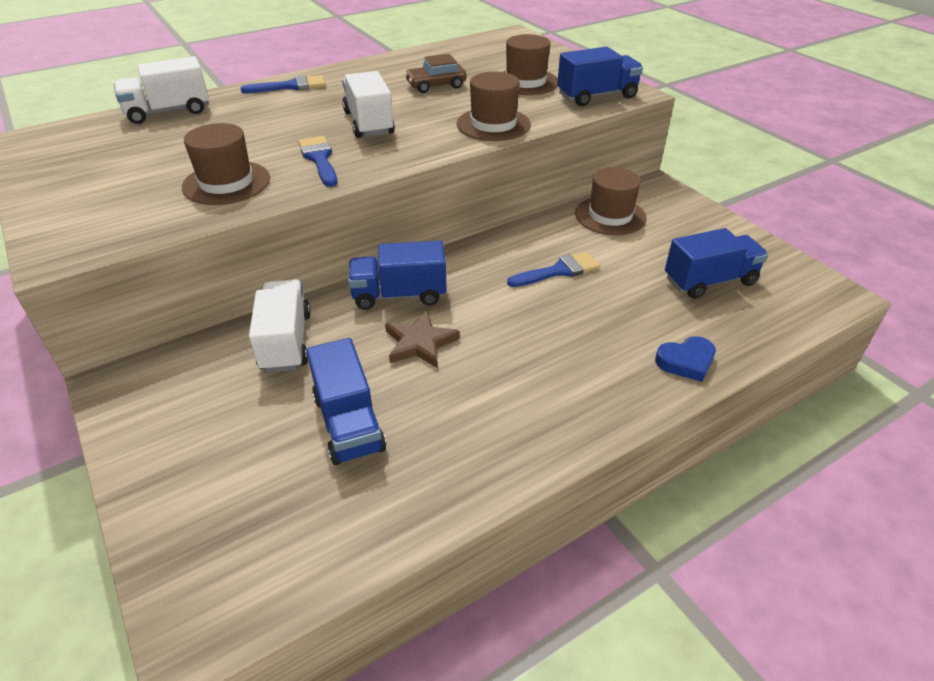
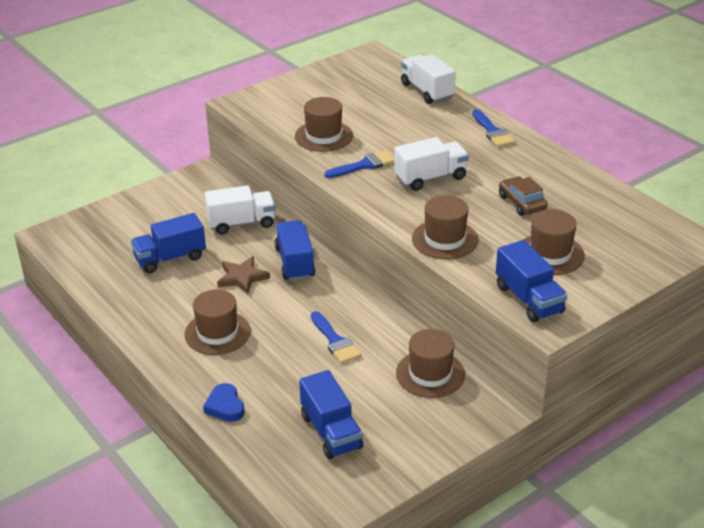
camera: 85 degrees right, 5 degrees down
none -> brown hat [185,290,251,355]

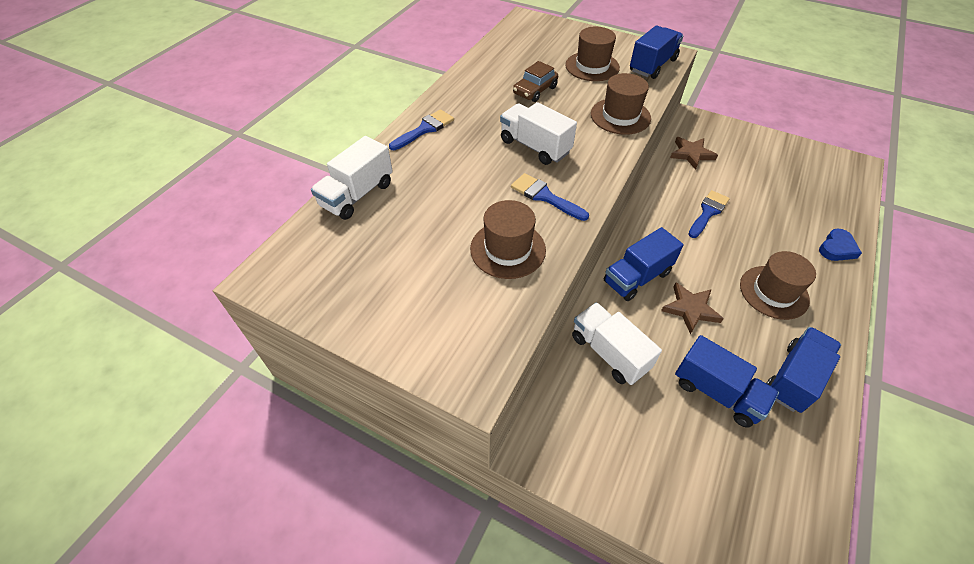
camera: 115 degrees left, 15 degrees up
blue truck [299,370,363,459] -> blue truck moved to [766,327,841,413]
brown hat [396,329,465,398] -> brown star [670,137,718,170]

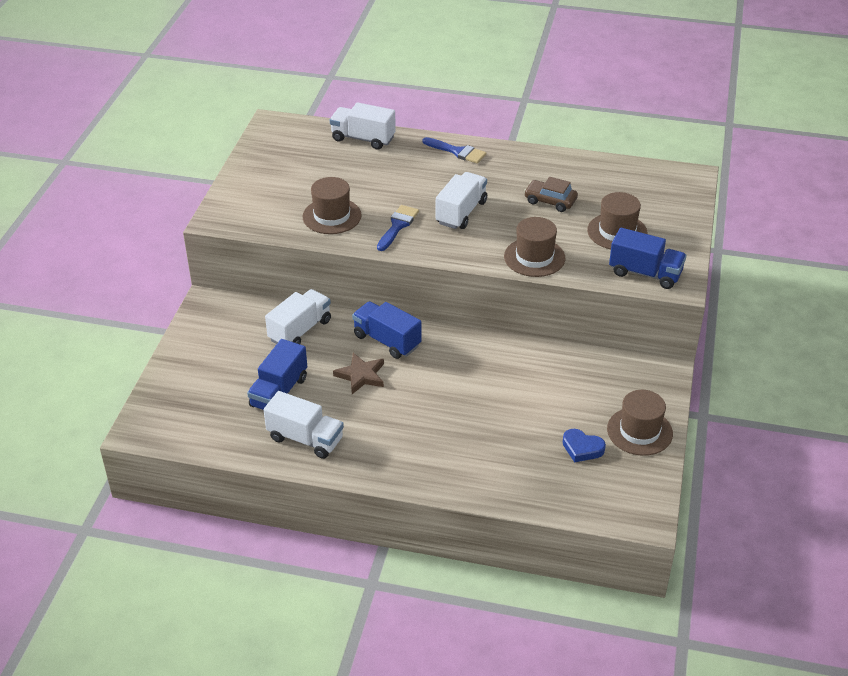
camera: 75 degrees right, 10 degrees down
brown star [670,137,718,170] -> none
blue brush [688,190,730,238] -> none
brown hat [740,251,816,320] -> brown hat moved to [607,390,673,456]
blue truck [766,327,841,413] -> white truck [264,391,344,459]
blue heart [819,229,862,261] -> blue heart moved to [563,429,606,462]

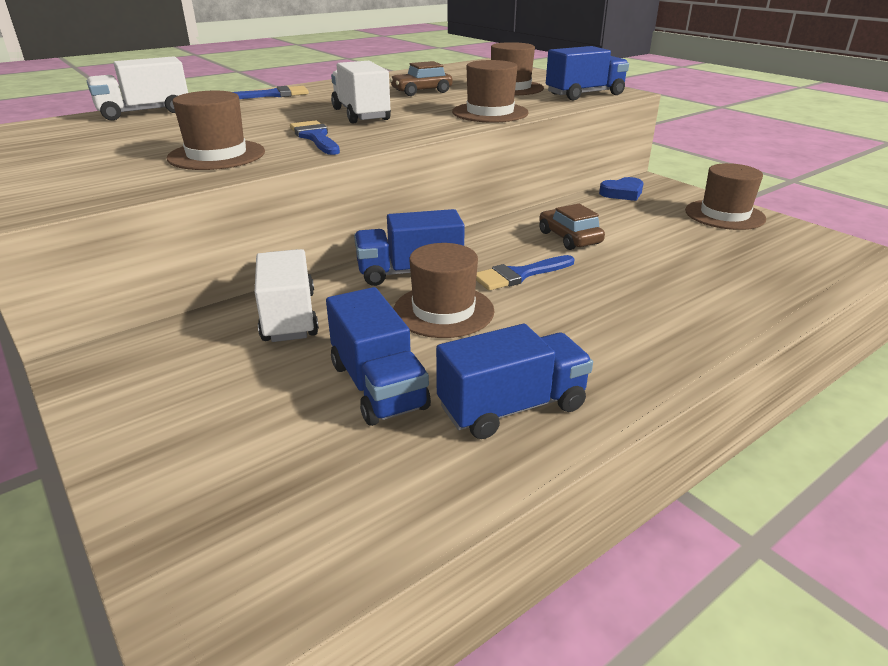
camera: 50 degrees left, 10 degrees down
white truck [264,391,344,459] -> blue truck [436,324,593,439]
brown star [333,353,384,394] -> brown hat [393,243,494,338]
blue heart [563,429,606,462] -> blue heart moved to [599,177,644,201]
none -> blue brush [476,255,574,291]
none -> brown car [539,204,605,250]

